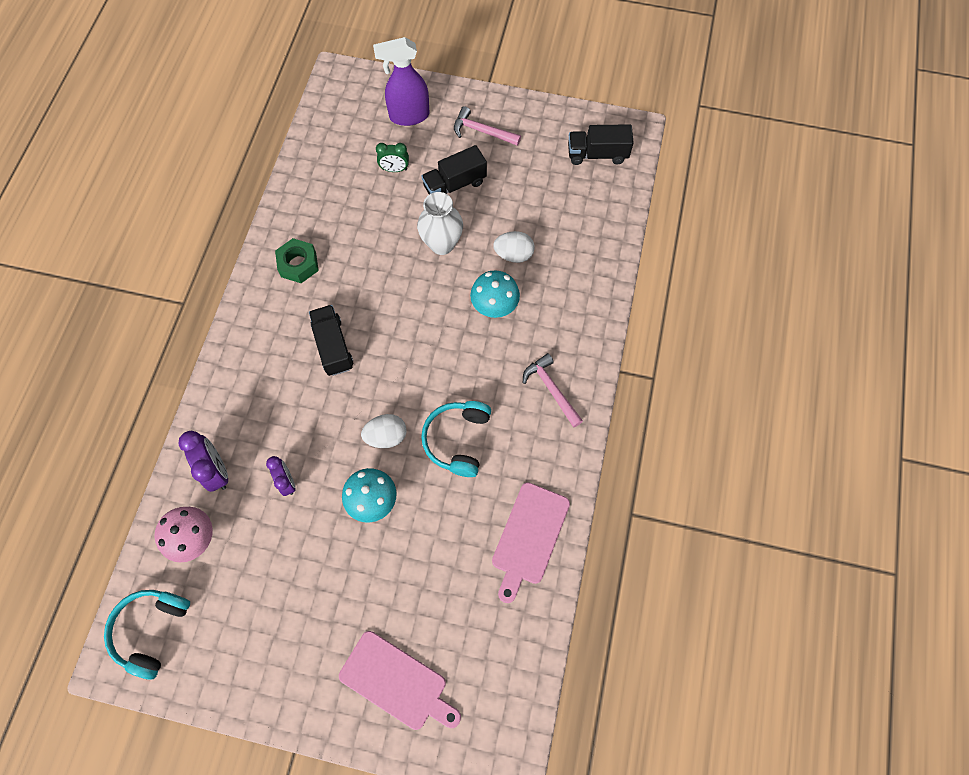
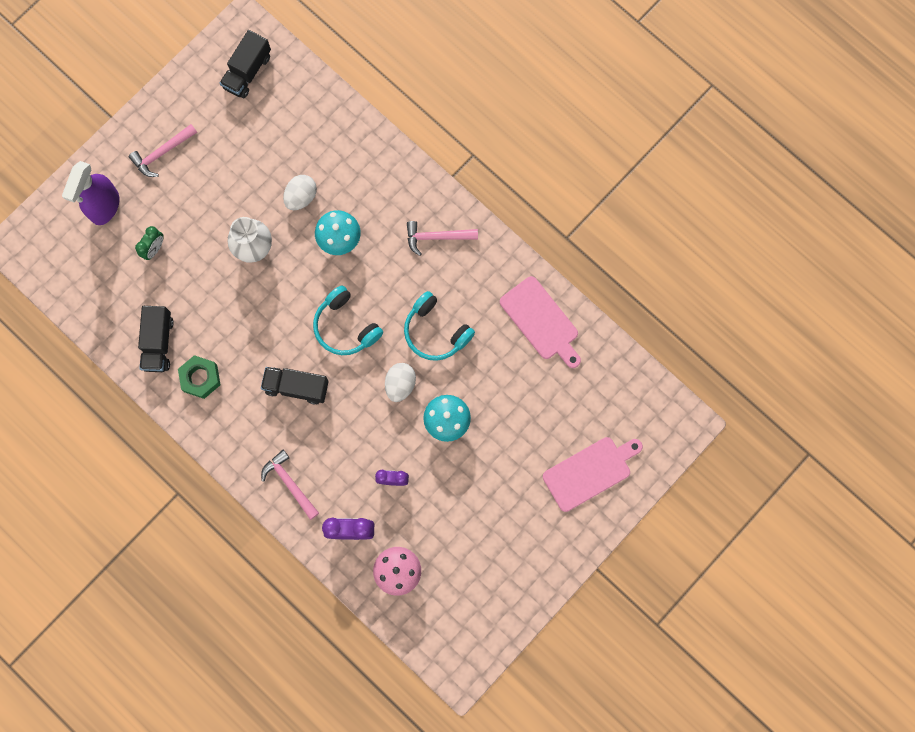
camera: 60 degrees left, 10 degrees up
turquoise headphones [104,590,190,680] -> turquoise headphones moved to [313,285,383,355]
black truck [421,145,487,195] -> black truck moved to [138,306,174,372]
none -> pink hammer [261,450,319,520]

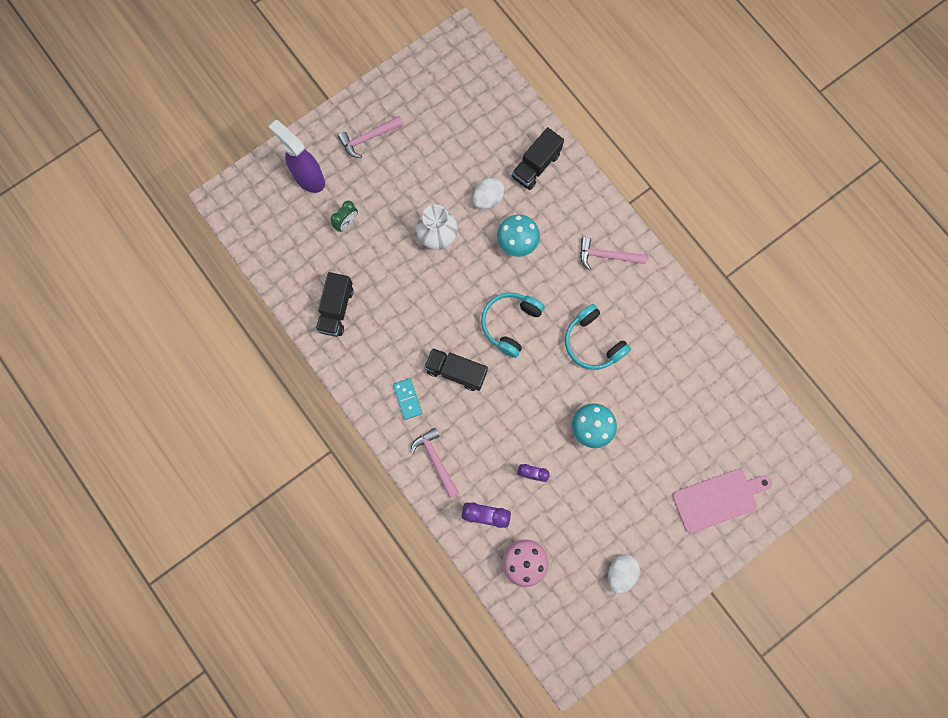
camera: 10 degrees right, 0 degrees up
purple spray bottle [62,161,119,225] -> purple spray bottle turned 105 degrees clockwise [268,120,325,193]
green nut [178,355,221,399] -> none
black truck [220,30,271,98] -> black truck moved to [512,127,564,190]
turquoise headphones [313,285,383,355] -> turquoise headphones turned 60 degrees clockwise [481,292,545,358]
white egg [385,363,416,402] -> white egg moved to [608,555,640,594]
pink cutting board [500,276,581,368] -> none
none -> turquoise domino [393,378,422,420]

